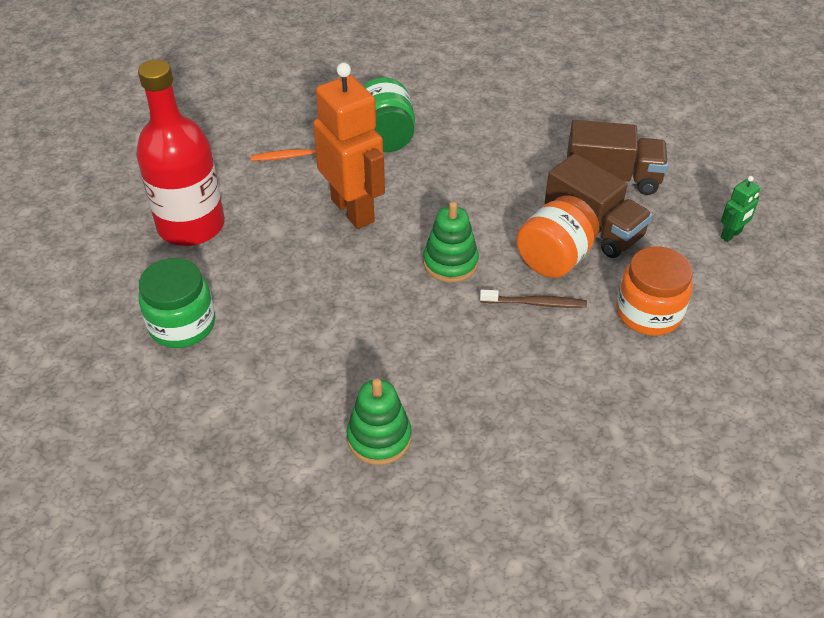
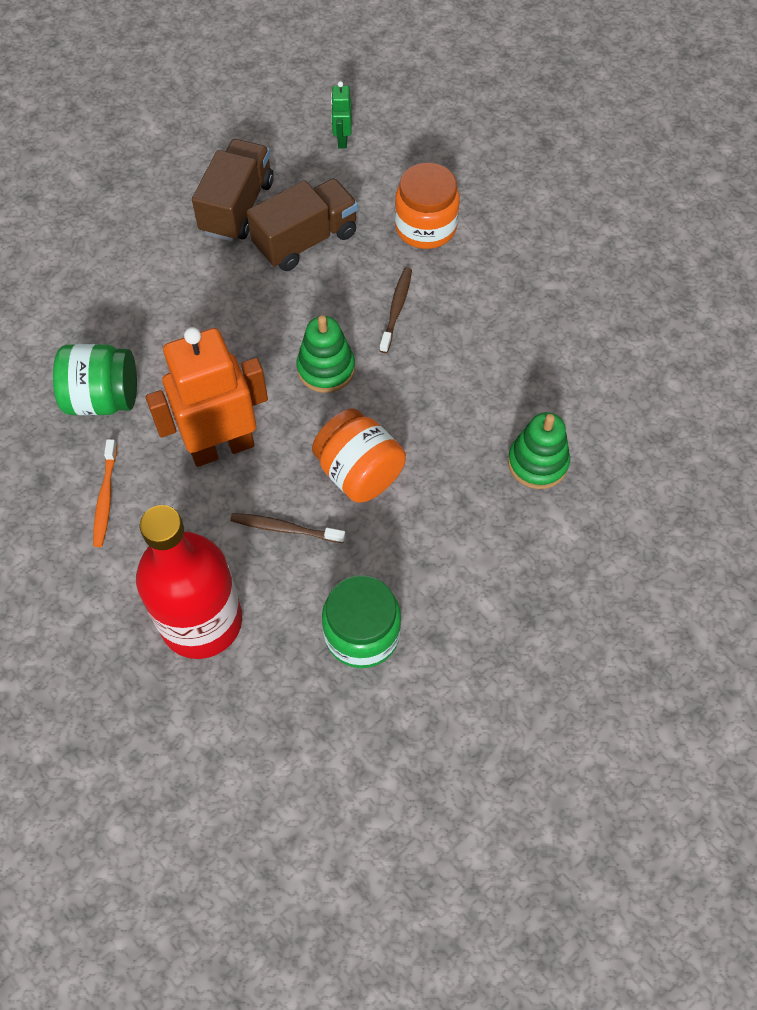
camera: 80 degrees left, 15 degrees up
orange jar [516,195,599,278] -> orange jar moved to [312,409,406,503]
green robot [721,176,760,242] -> green robot turned 150 degrees counterclockwise [331,81,352,149]
none -> brown toothbrush [230,513,345,543]

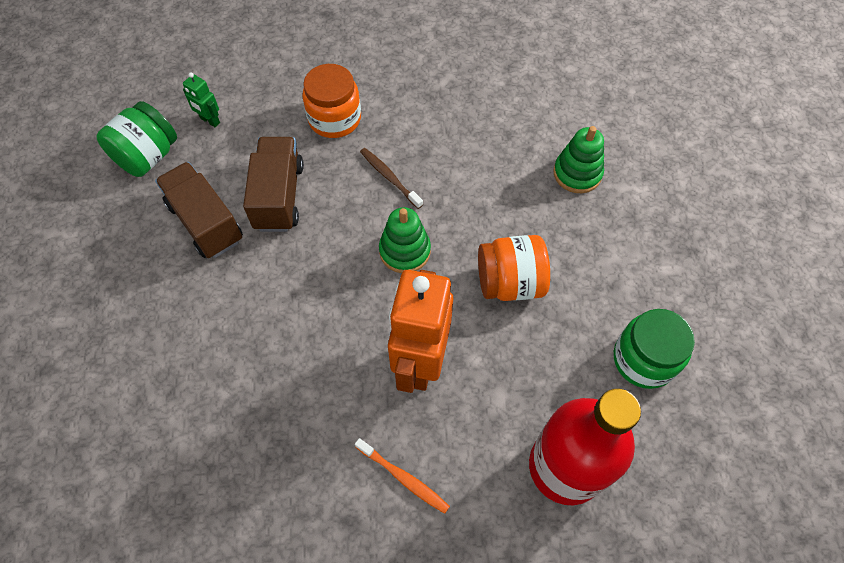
camera: 55 degrees left, 0 degrees up
green jar [53,344,137,415] -> green jar moved to [97,101,177,177]
brown toothbrush [230,513,345,543] -> none

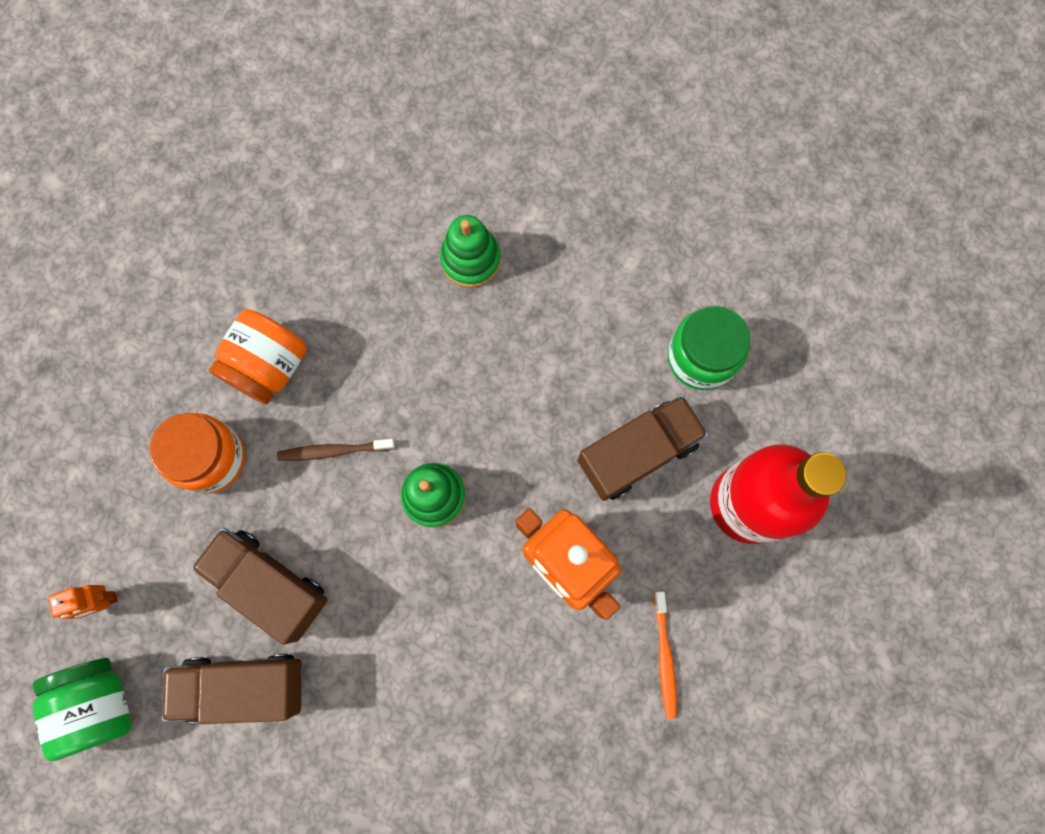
camera: 55 degrees left, 15 degrees up
green robot [183,73,220,127] -> orange robot [49,585,118,619]
orange toothbrush [355,438,450,514] -> orange toothbrush turned 105 degrees clockwise [654,591,677,719]
orange jar [478,235,550,301] -> orange jar moved to [209,309,307,405]
none -> brown truck [577,395,708,501]

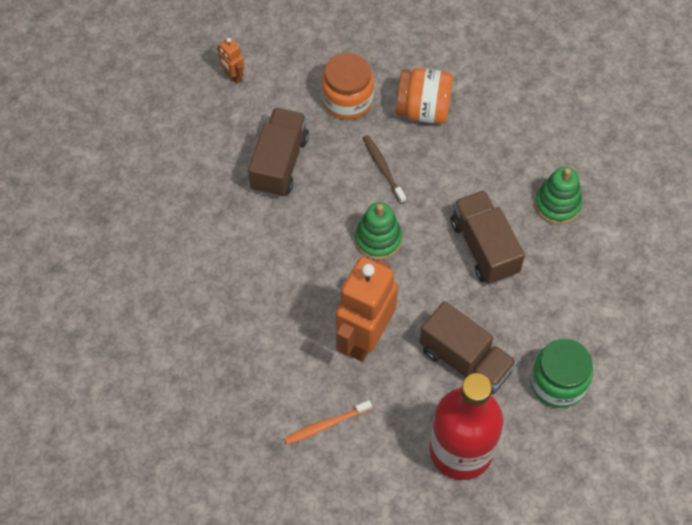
camera: 70 degrees right, 15 degrees down
green jar [32,658,132,761] -> none
brown truck [162,654,302,724] -> brown truck moved to [451,190,525,284]

